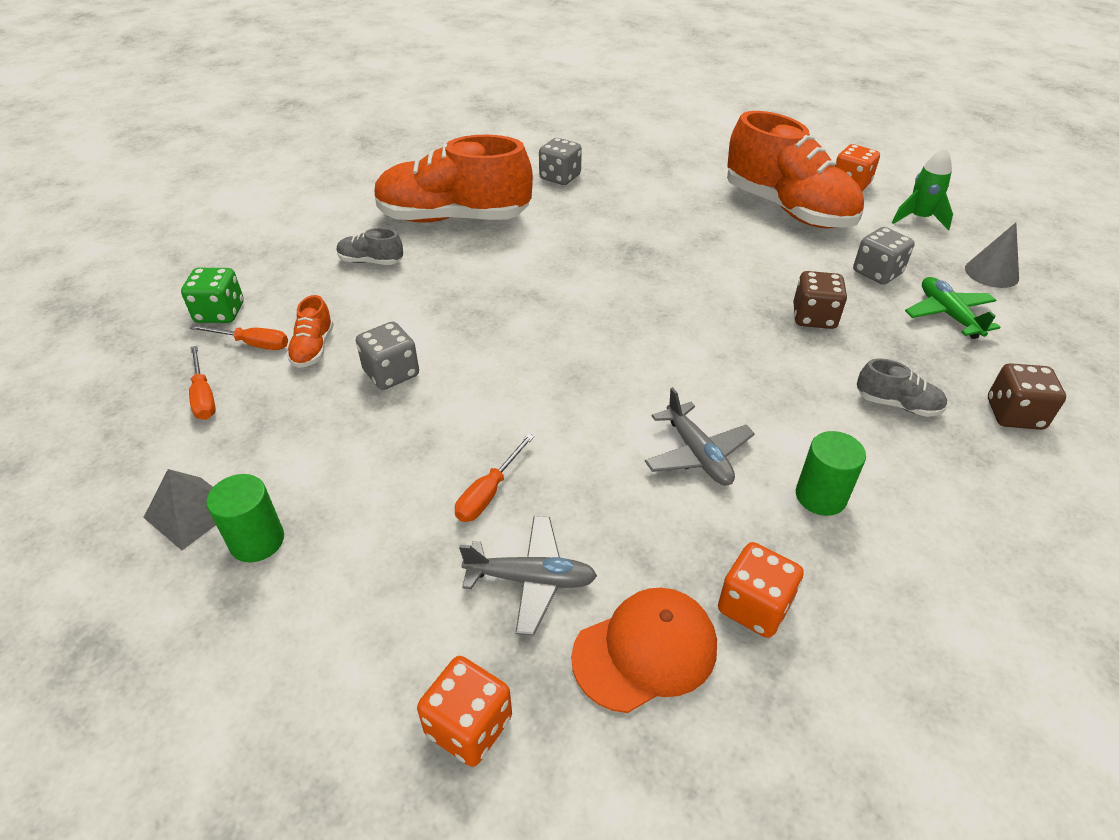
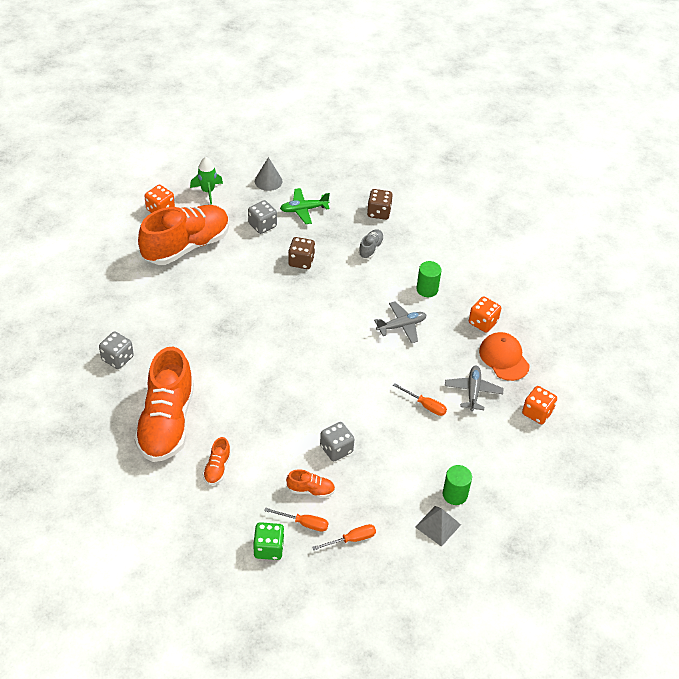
camera: 90 degrees left, 5 degrees up
orange screwdriver [189,324,288,350] -> orange screwdriver turned 90 degrees clockwise [264,508,328,532]
grey shoe [337,228,403,265] -> orange shoe [203,437,231,485]

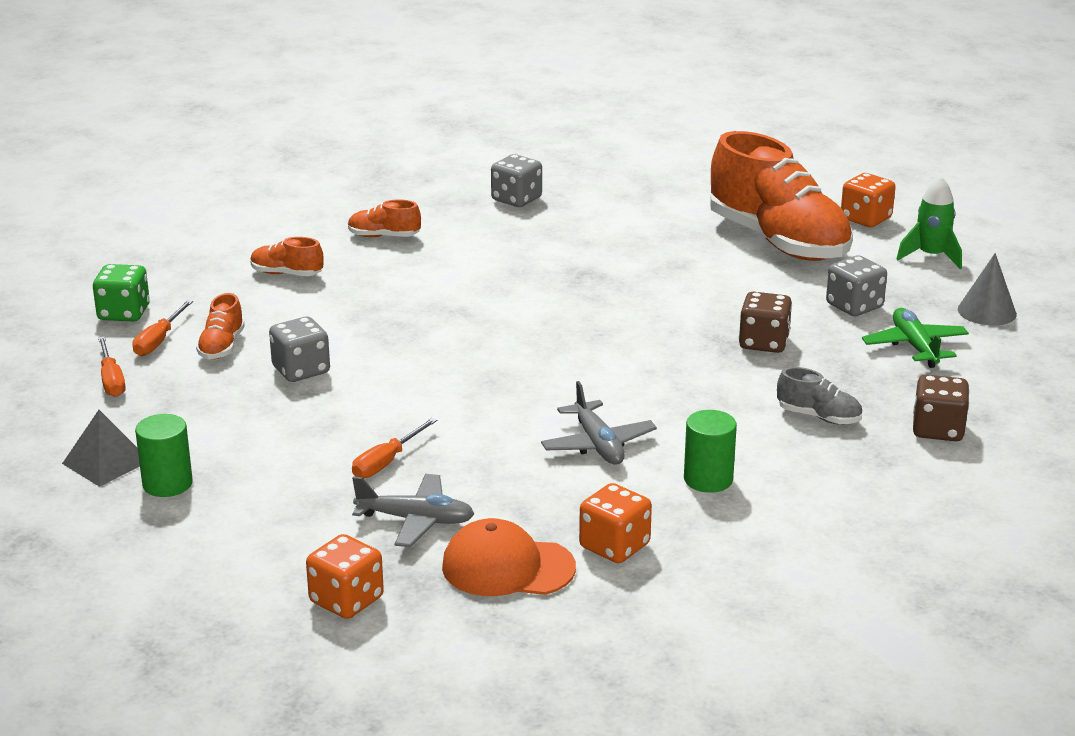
camera: 95 degrees right, 20 degrees down
orange shoe [134,347,194,462] -> orange shoe [348,199,421,237], size x0.41
orange cap [479,332,530,381] -> orange cap turned 150 degrees counterclockwise [442,518,576,596]

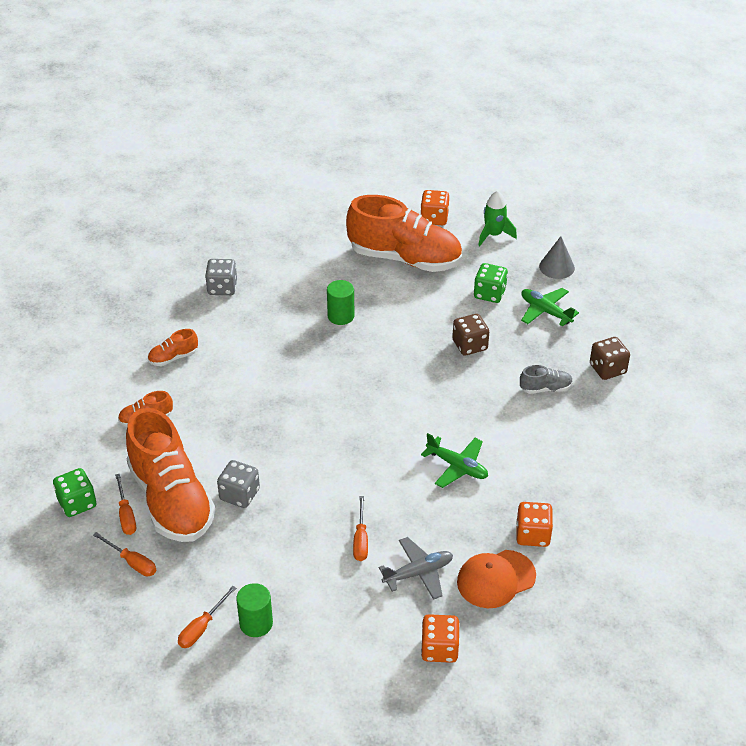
camera: 35 degrees left, 15 degrees up
grey pyramid [62,410,140,487] -> orange screwdriver [178,586,236,648]
orange shoe [196,293,245,359] -> orange shoe [126,408,216,542], size x2.43
grey plane [541,381,657,465] -> green plane [421,433,488,488]
green cylinder [684,410,737,493] -> green cylinder moved to [327,280,354,325]
grey dice [826,256,887,316] -> green dice [474,263,508,303]

